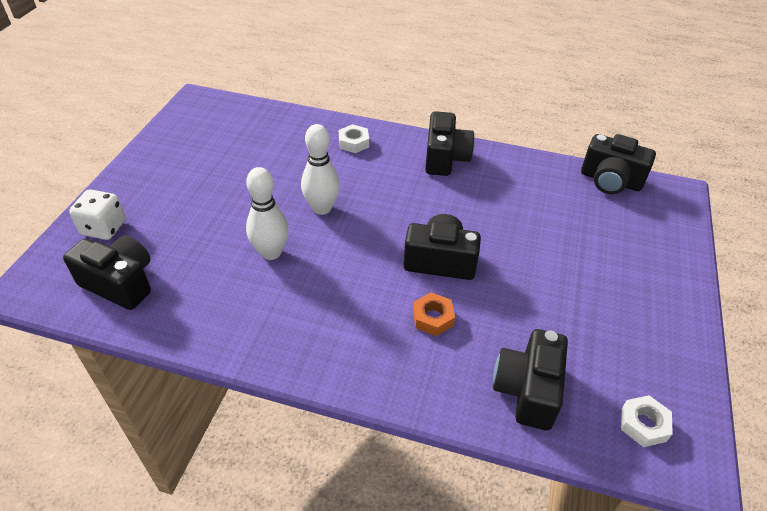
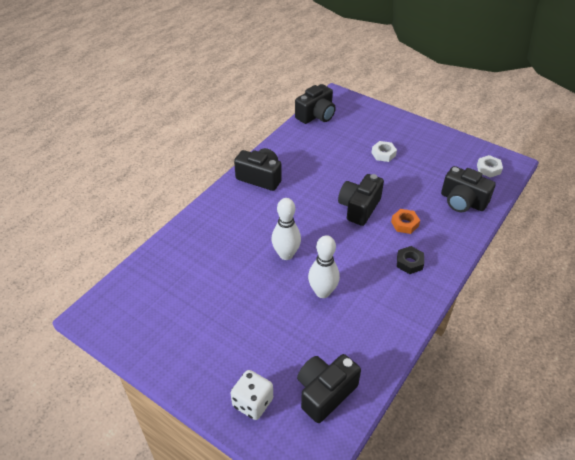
camera: 70 degrees left, 0 degrees up
white nut [339,124,369,153] -> white nut moved to [371,141,397,162]
none -> black nut [397,246,424,274]

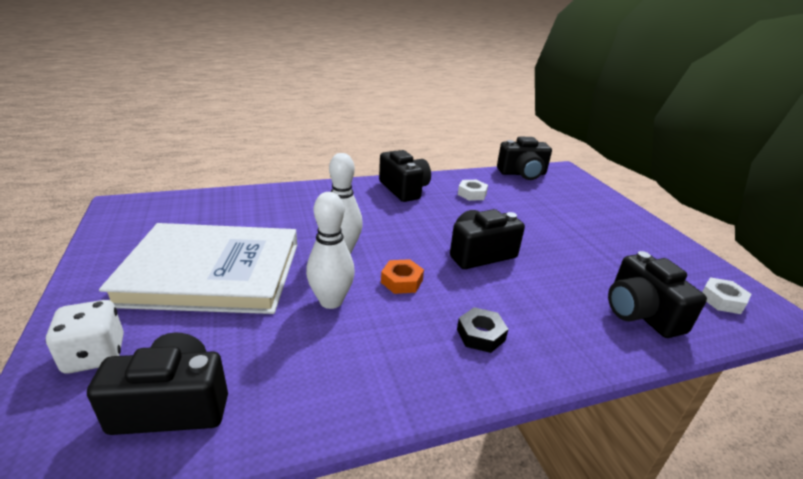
camera: 35 degrees right, 15 degrees down
white nut [371,141,397,162] -> white nut moved to [458,180,488,201]
orange nut [391,209,420,234] -> orange nut moved to [381,259,424,294]
none -> white book [99,223,297,314]

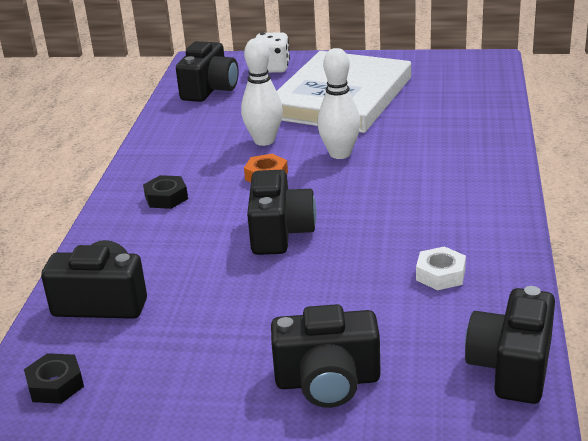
camera: 120 degrees right, 0 degrees up
black camera [379,150,431,202] -> black camera moved to [271,304,381,408]
white nut [702,277,751,314] -> black nut [24,353,84,404]

